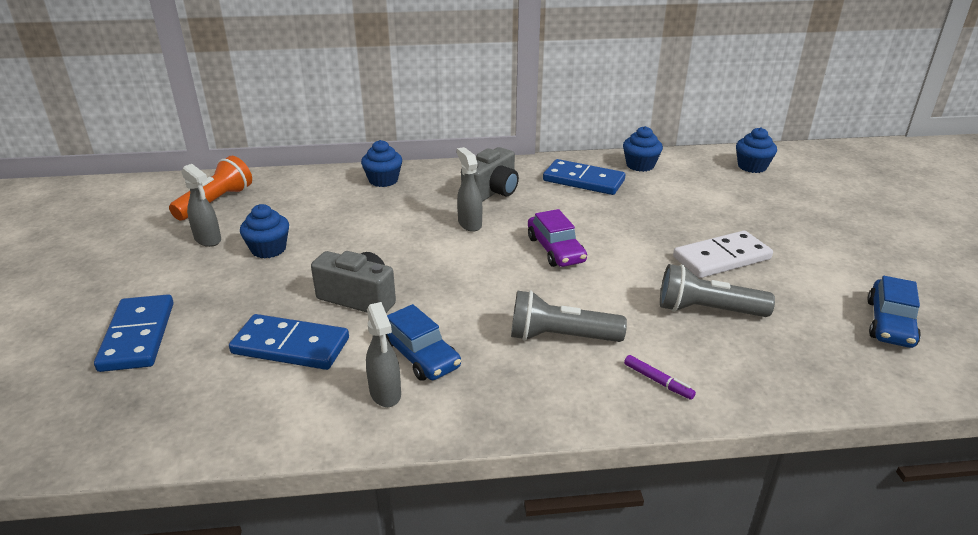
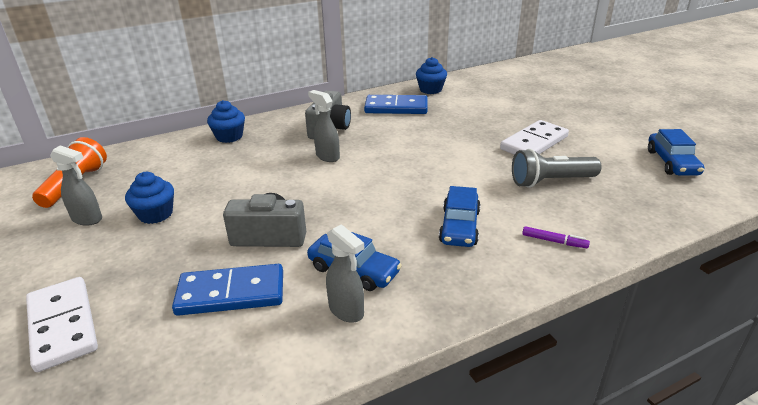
camera: 20 degrees left, 0 degrees up
blue domino [94,294,174,372] -> white domino [26,277,98,372]
grey flashlight [511,290,627,342] -> blue car [439,186,481,247]
purple car [528,209,587,267] -> none
blue cupcake [736,127,777,173] -> none

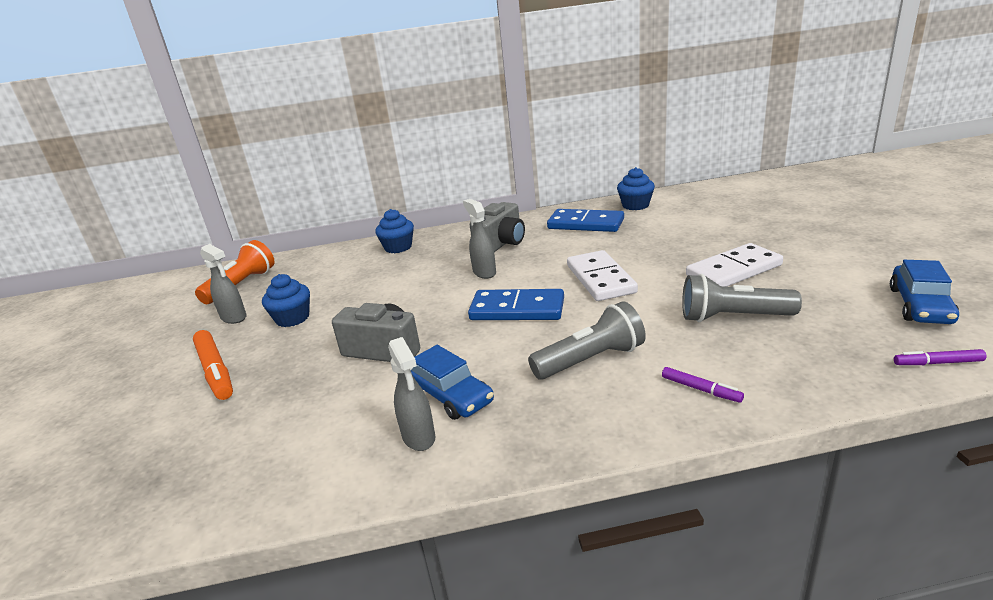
camera: 20 degrees right, 5 degrees down
white domino [26,277,98,372] -> white domino moved to [567,250,638,301]
blue domino [172,264,283,316] -> blue domino moved to [468,289,564,320]
blue car [439,186,481,247] -> grey flashlight [528,301,646,380]
none -> orange marker [193,330,233,400]
none -> purple marker [894,349,987,365]

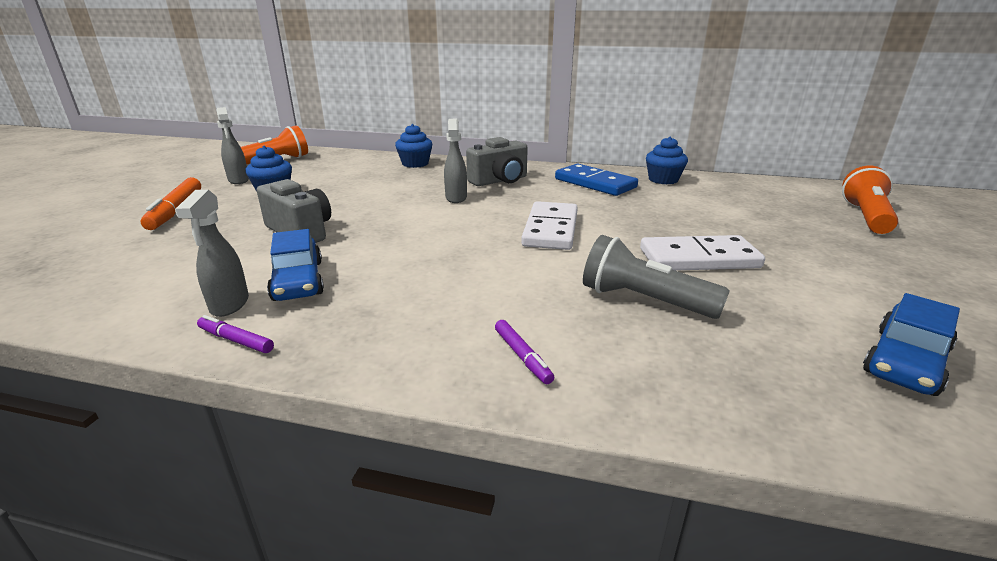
camera: 20 degrees right, 0 degrees up
blue domino [468,289,564,320] -> none
grey flashlight [528,301,646,380] -> none
purple marker [894,349,987,365] -> purple marker moved to [197,315,274,353]
none -> orange flashlight [842,166,898,234]

